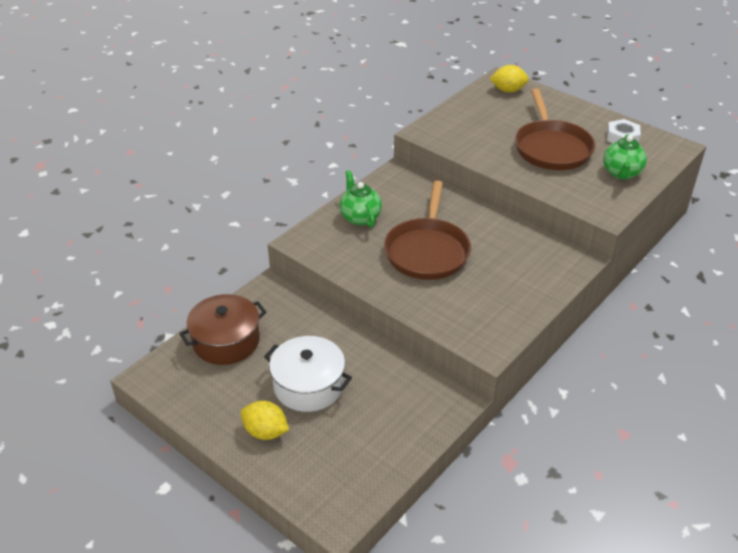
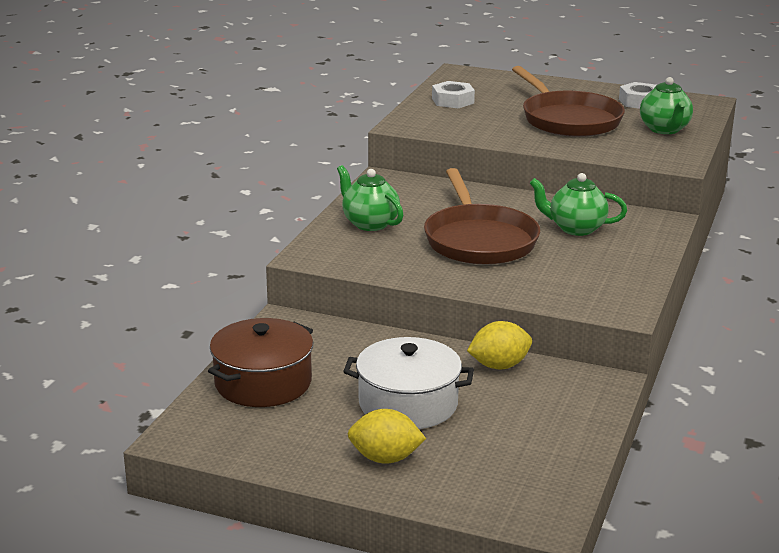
camera: 20 degrees left, 15 degrees down
yellow lemon [489,65,529,93] -> yellow lemon moved to [467,321,532,370]
none -> white nut [432,81,475,108]
none -> green teapot [530,173,627,236]

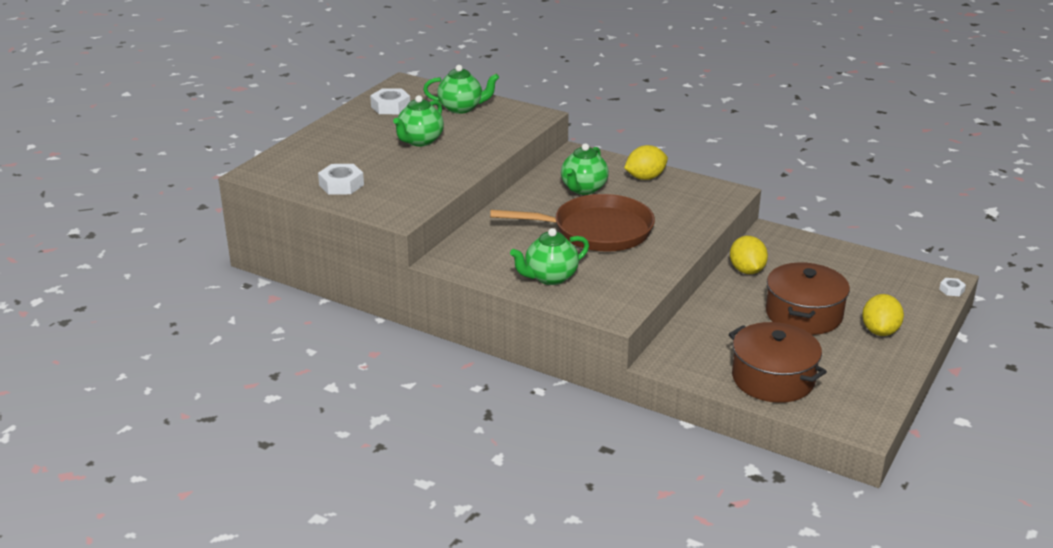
camera: 80 degrees left, 5 degrees up
white pot [343,337,474,429] -> brown pot [766,262,850,335]
brown pan [512,66,625,137] -> green teapot [393,95,444,146]
none -> yellow lemon [624,145,668,180]
none -> white nut [939,278,966,296]

